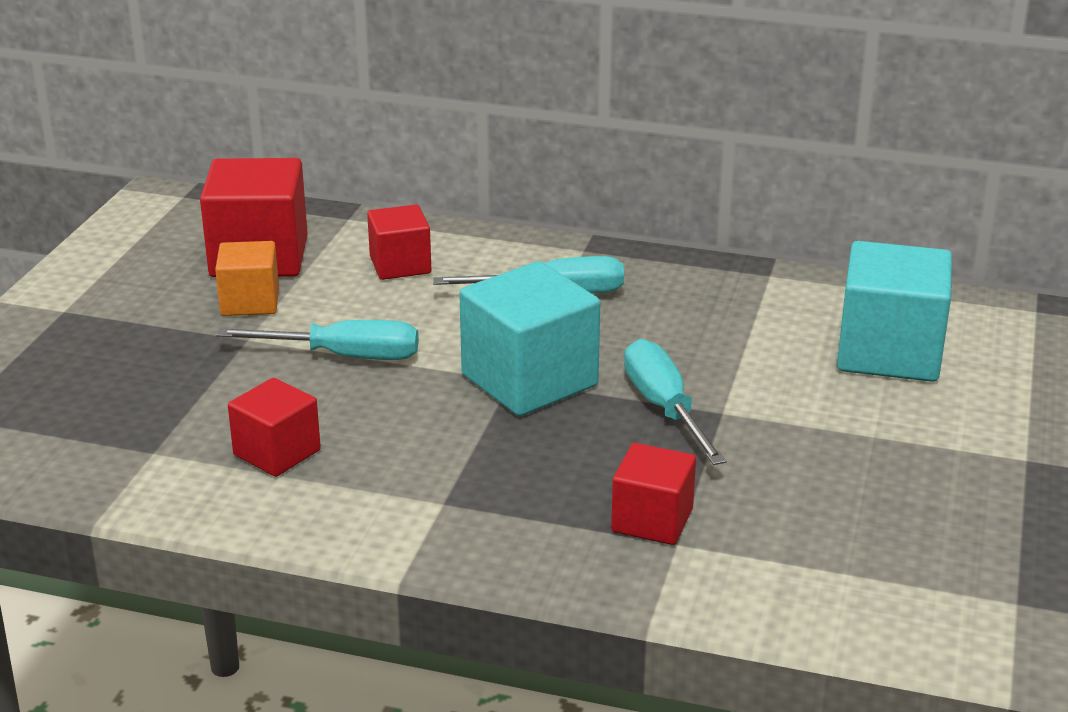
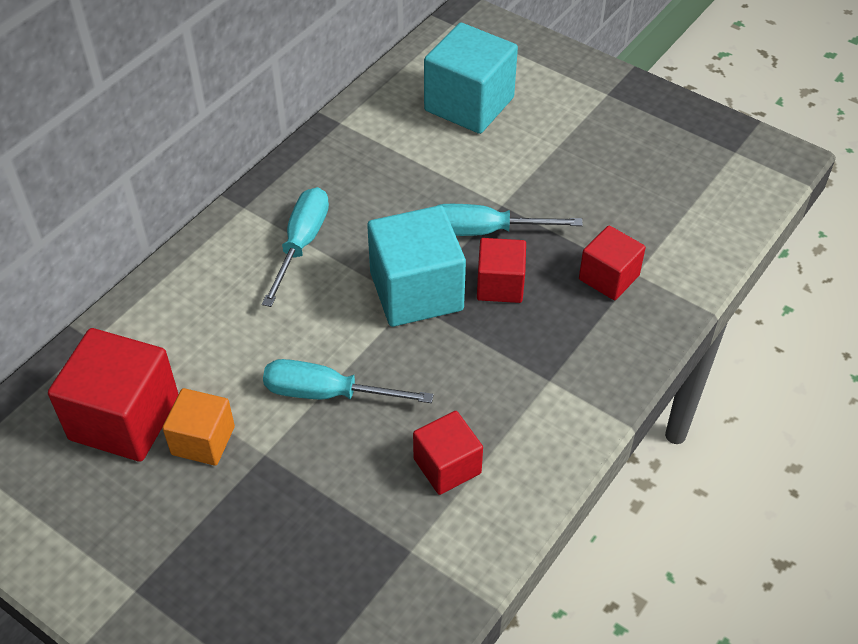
camera: 70 degrees left, 20 degrees up
turquoise screwdriver [216,320,419,360] -> turquoise screwdriver turned 105 degrees counterclockwise [263,359,434,403]
red cube [367,204,431,280] -> red cube moved to [477,238,526,303]

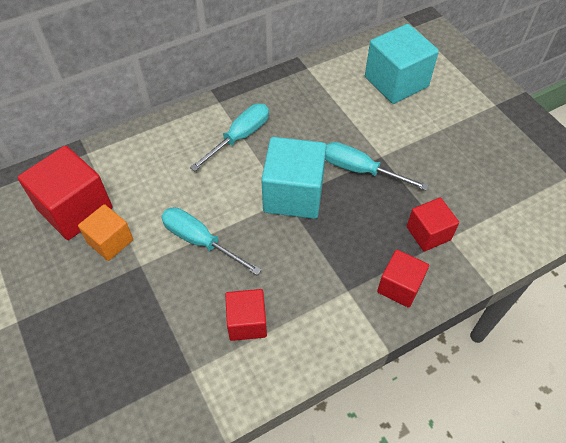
camera: 25 degrees right, 5 degrees up
red cube [477,238,526,303] -> red cube moved to [377,250,429,308]

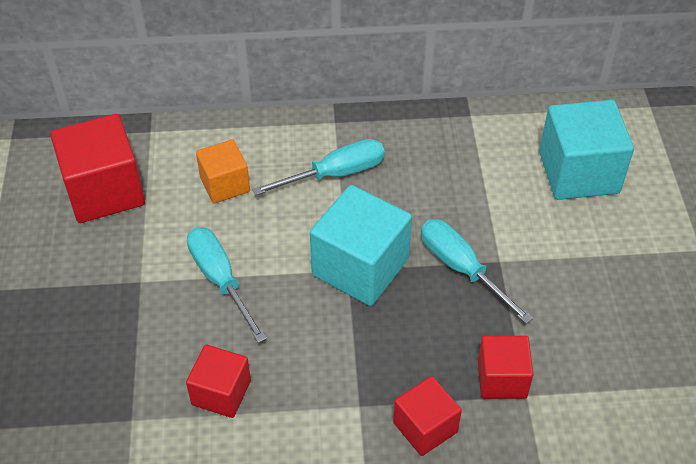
camera: 25 degrees right, 5 degrees down
orange cube [78,204,133,261] -> orange cube moved to [196,139,250,204]

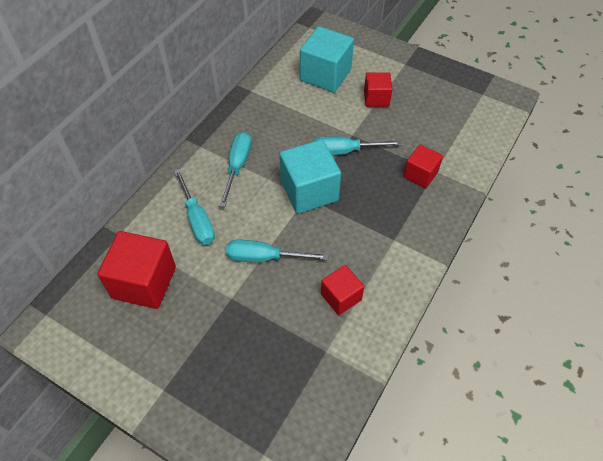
camera: 55 degrees left, 5 degrees up
orange cube [196,139,250,204] -> turquoise screwdriver [174,169,215,245]
red cube [393,376,462,456] -> red cube moved to [364,72,393,107]

